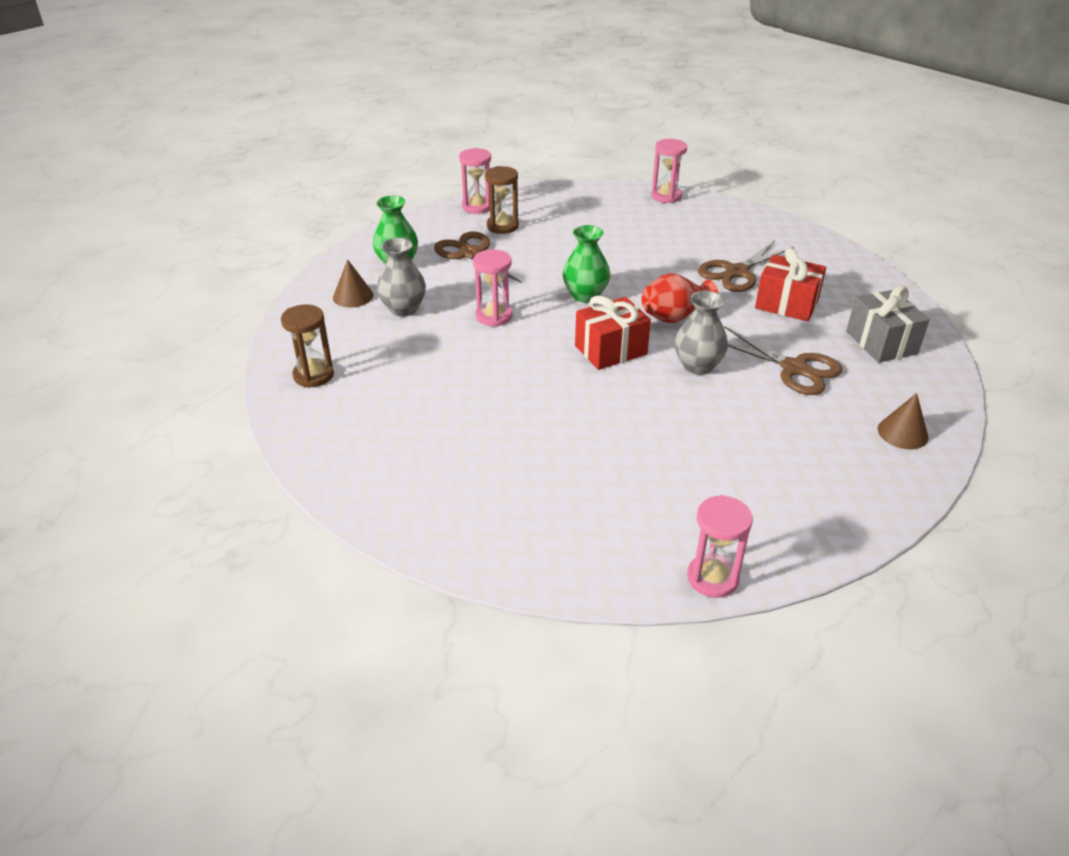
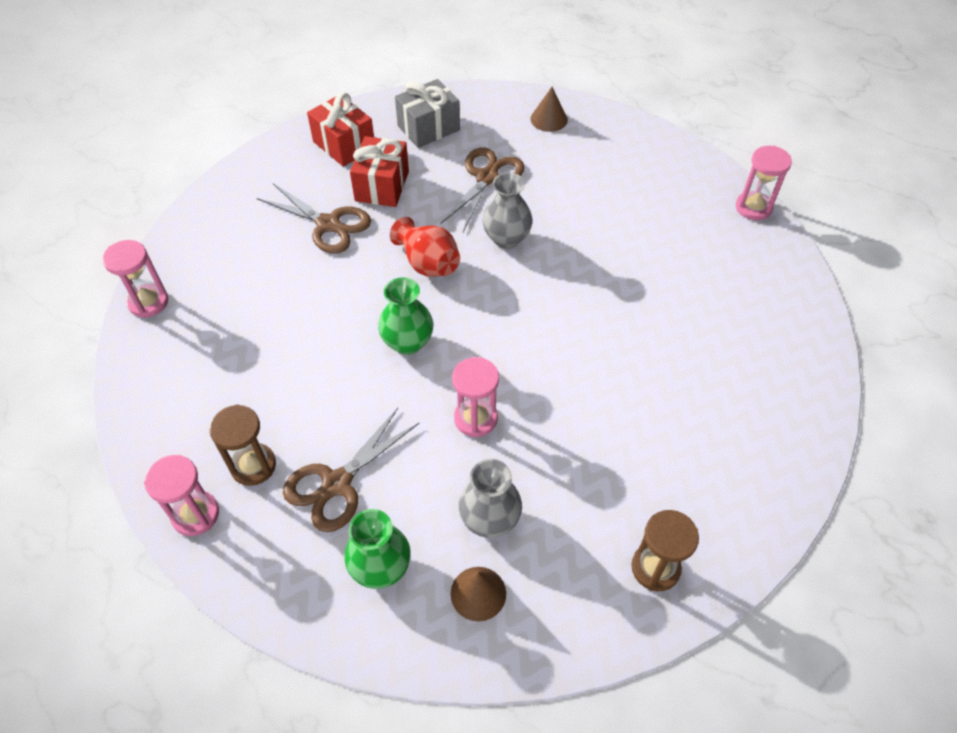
camera: 105 degrees left, 15 degrees up
red gift [575,296,651,370] -> red gift moved to [307,92,374,167]

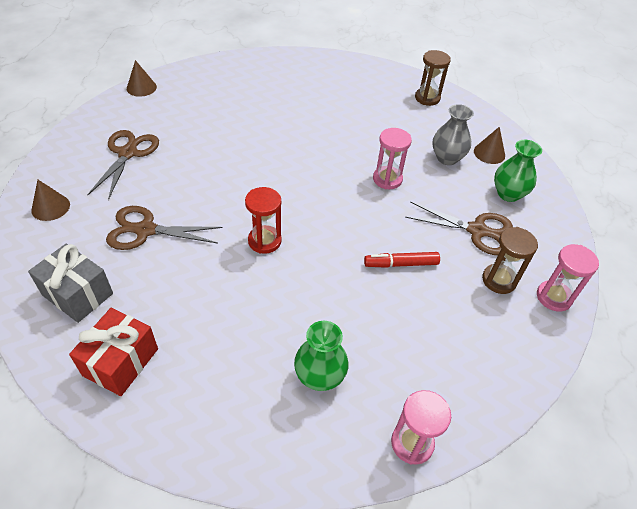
camera: 115 degrees left, 5 degrees down
brown scissors [257,183,371,254] -> brown scissors moved to [87,130,159,200]
red gift [350,136,409,207] -> none
green vase [378,277,433,355] -> green vase moved to [294,321,349,391]
red vase [390,217,460,277] -> red hourglass [245,187,282,254]
grey vase [482,173,533,249] -> none
pink hourglass [736,146,792,220] -> brown cone [127,60,157,97]
none -> red marker [364,252,440,268]

